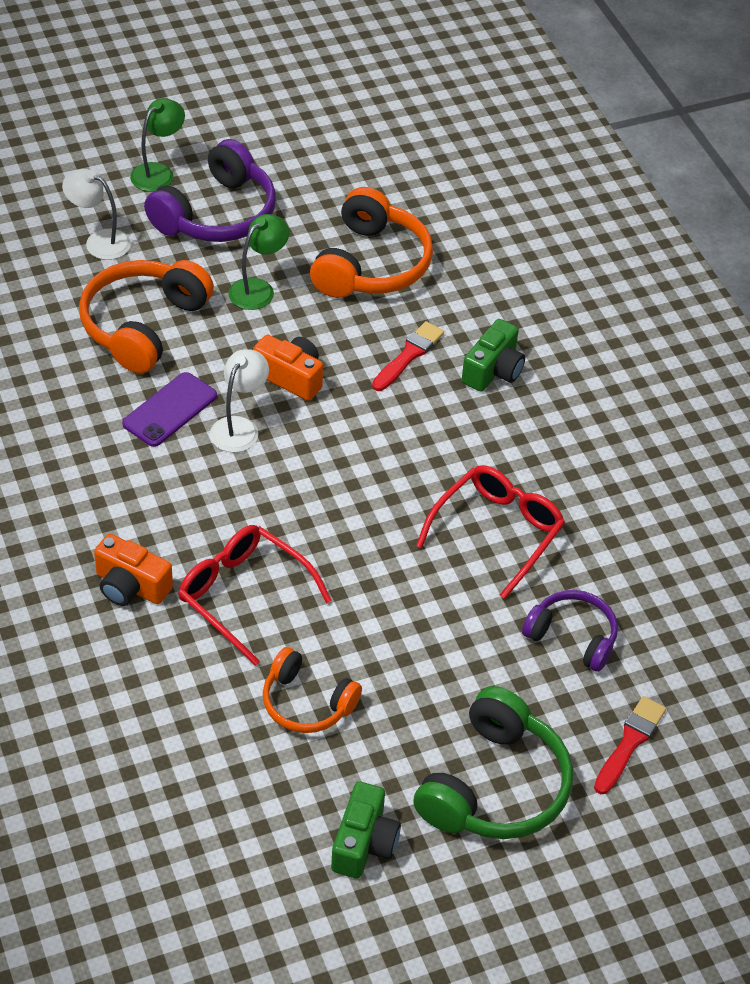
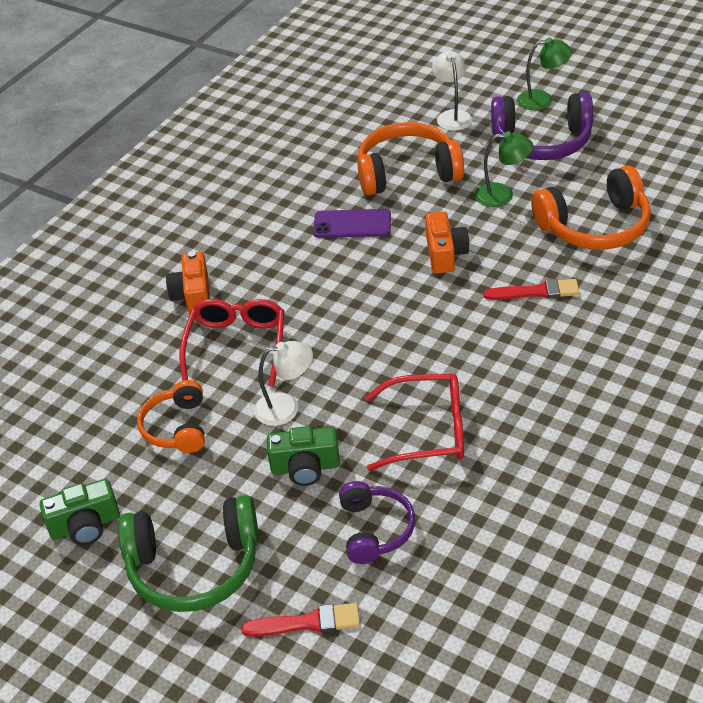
camera: 60 degrees right, 5 degrees down
white lamp [210,349,269,453] -> white lamp moved to [254,341,313,426]
green camera [462,319,525,392] -> green camera moved to [267,426,340,486]

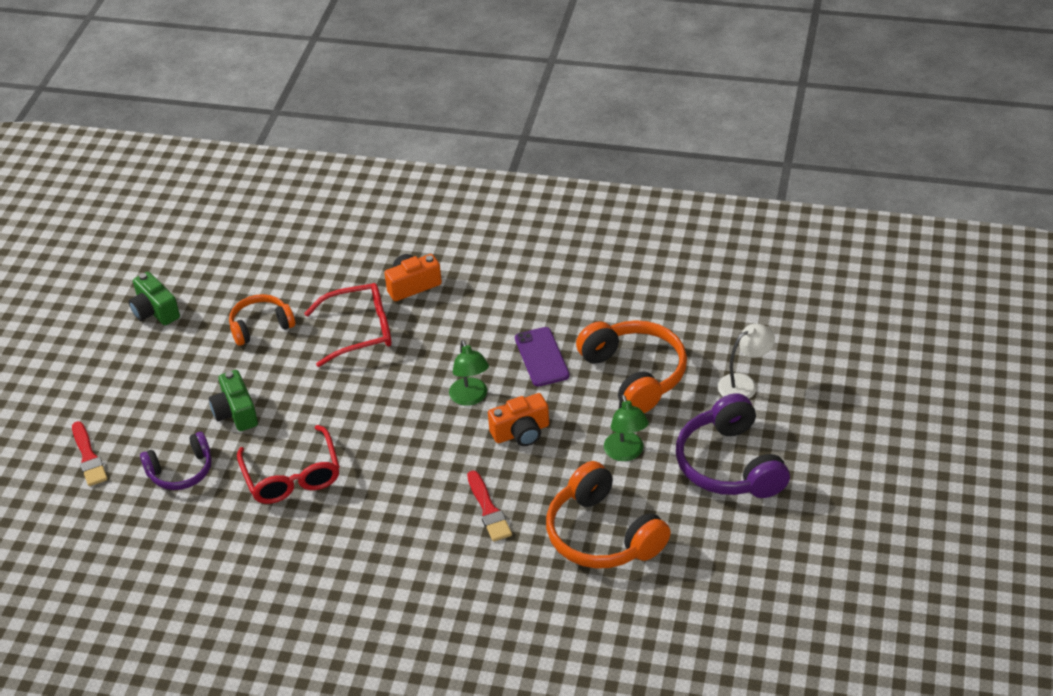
camera: 70 degrees right, 0 degrees up
green headphones [118,495,259,612] -> none
white lamp [254,341,313,426] -> none
green lamp [517,38,572,110] -> green lamp moved to [449,340,489,406]

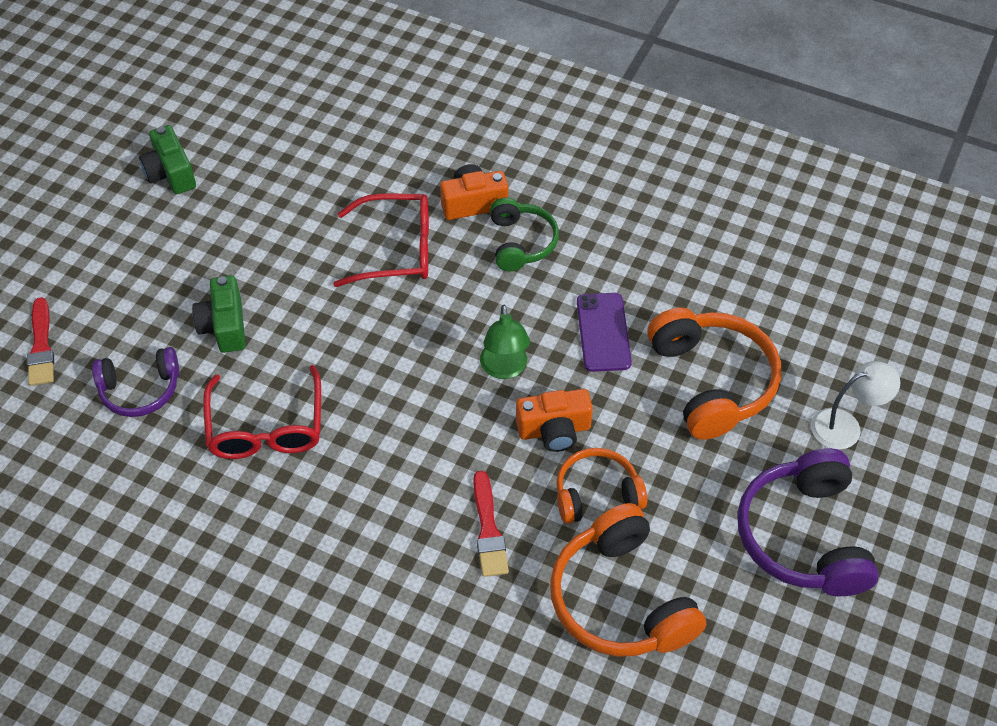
camera: 10 degrees right, 10 degrees up
orange headphones [229,294,295,346] -> orange headphones moved to [556,448,647,524]
green lamp [604,394,649,461] -> none
none -> green headphones [490,198,559,271]

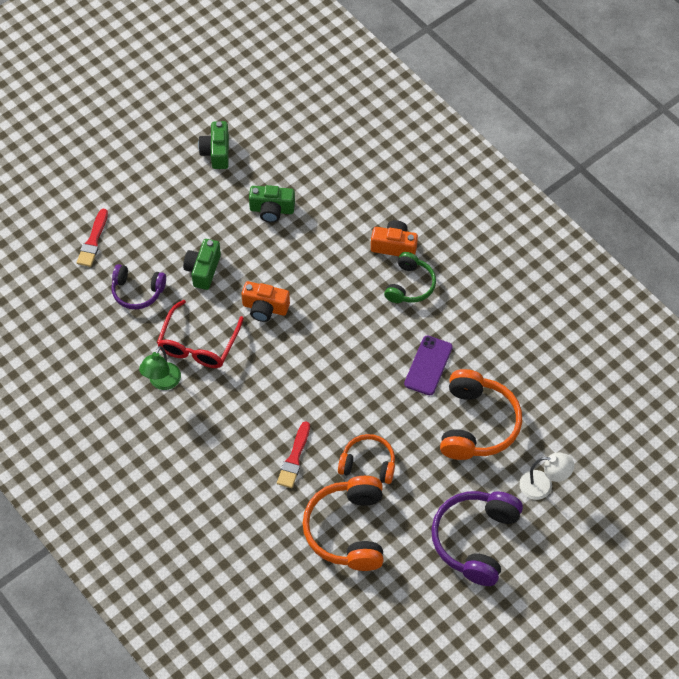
camera: 25 degrees right, 5 degrees up
red glasses [333,194,429,287] -> none
green lamp [480,305,530,379] -> green lamp moved to [139,346,181,390]
orange camera [516,389,593,452] -> orange camera moved to [242,281,290,322]
none -> green camera [249,185,295,223]

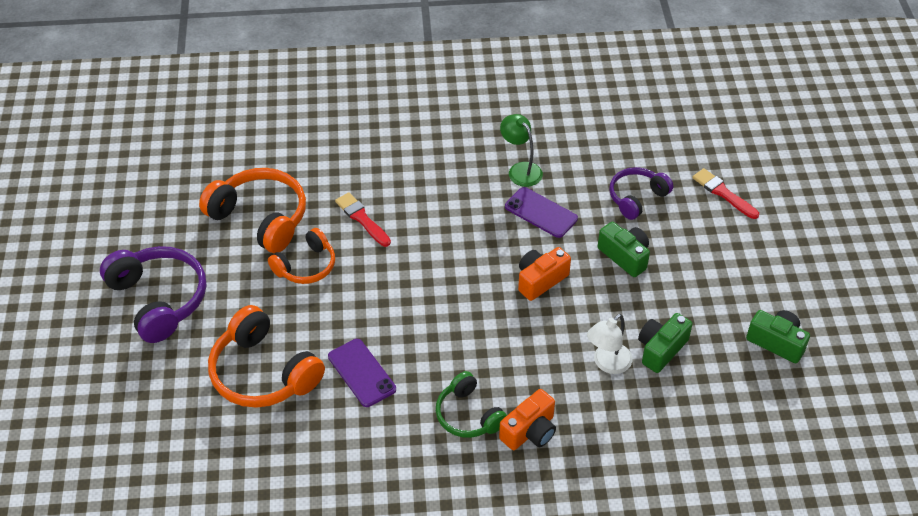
camera: 125 degrees right, 10 degrees down
red glasses [157,300,244,368] -> purple phone [505,187,578,238]
white lamp [519,452,574,500] -> white lamp moved to [587,314,632,374]

